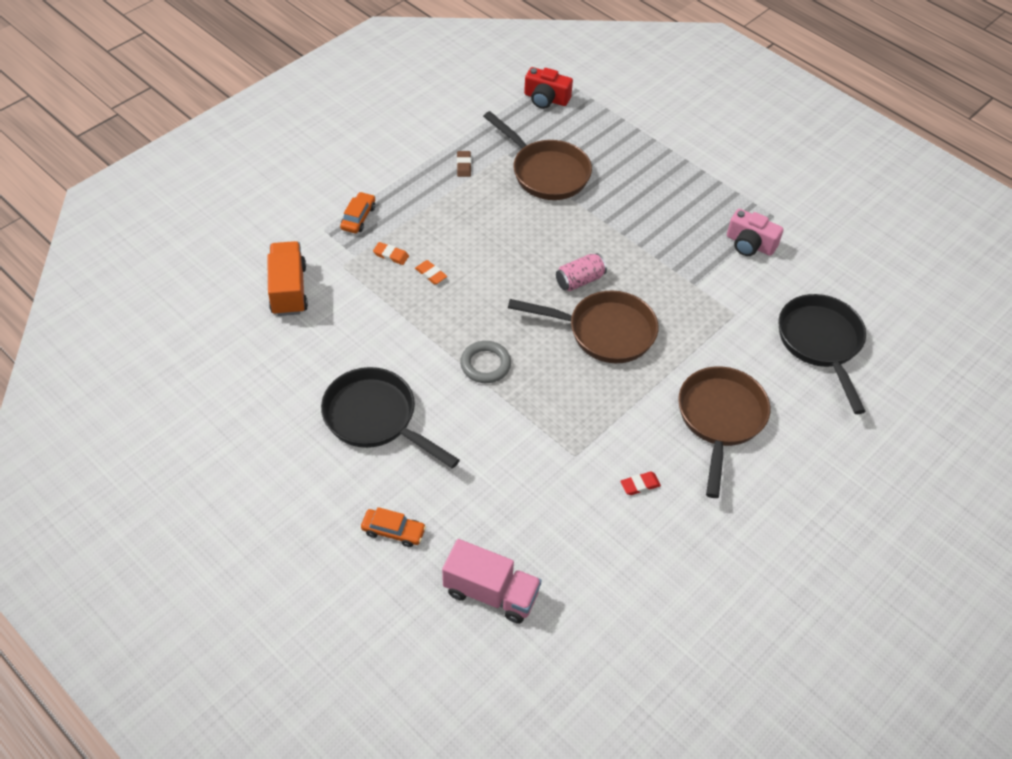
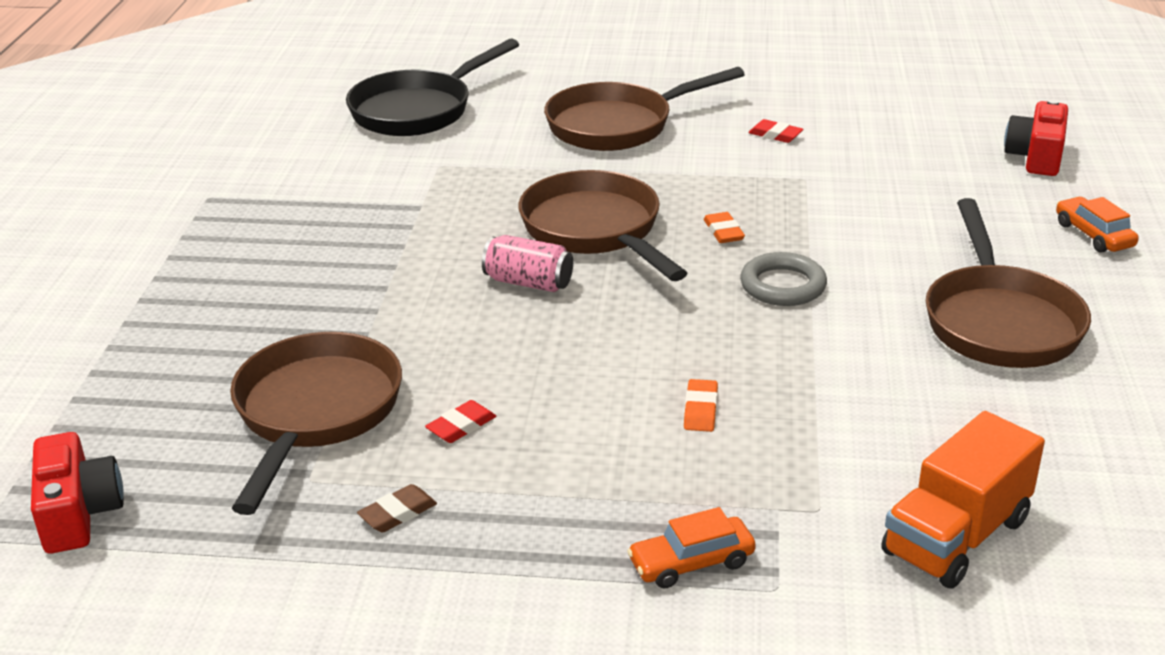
camera: 125 degrees left, 20 degrees down
black pan [321,367,460,469] -> brown pan [926,198,1091,368]
orange eraser [373,242,409,265] -> orange eraser moved to [704,212,745,243]
pink truck [442,539,542,624] -> red camera [1004,99,1068,176]
pink camera [727,209,784,256] -> none
none -> red eraser [425,400,496,443]

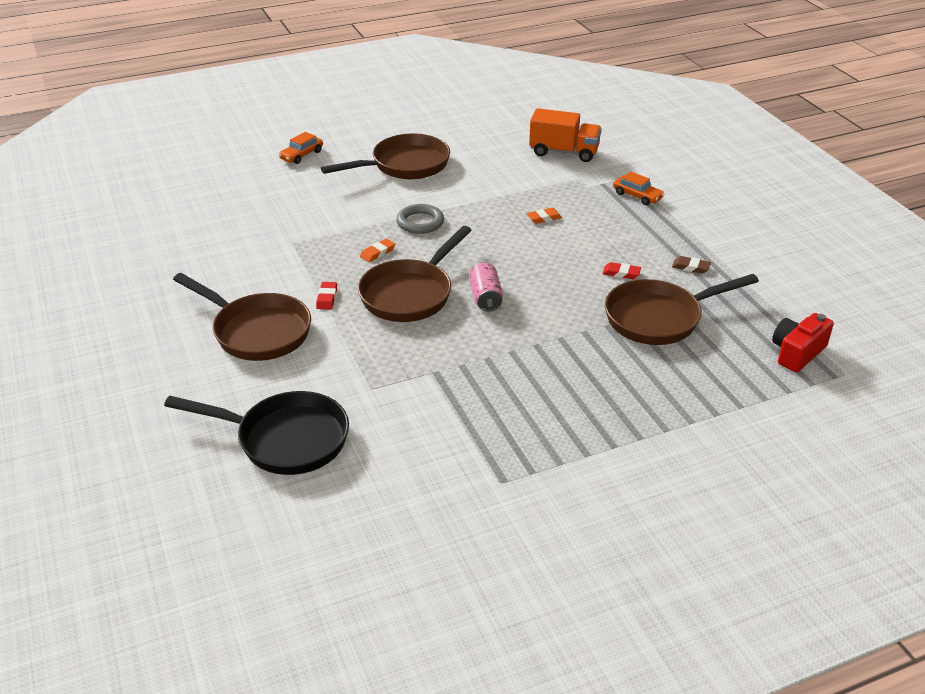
camera: 120 degrees left, 5 degrees up
red eraser [748,119,804,143] -> red eraser moved to [316,282,337,309]
red camera [1004,99,1068,176] -> none

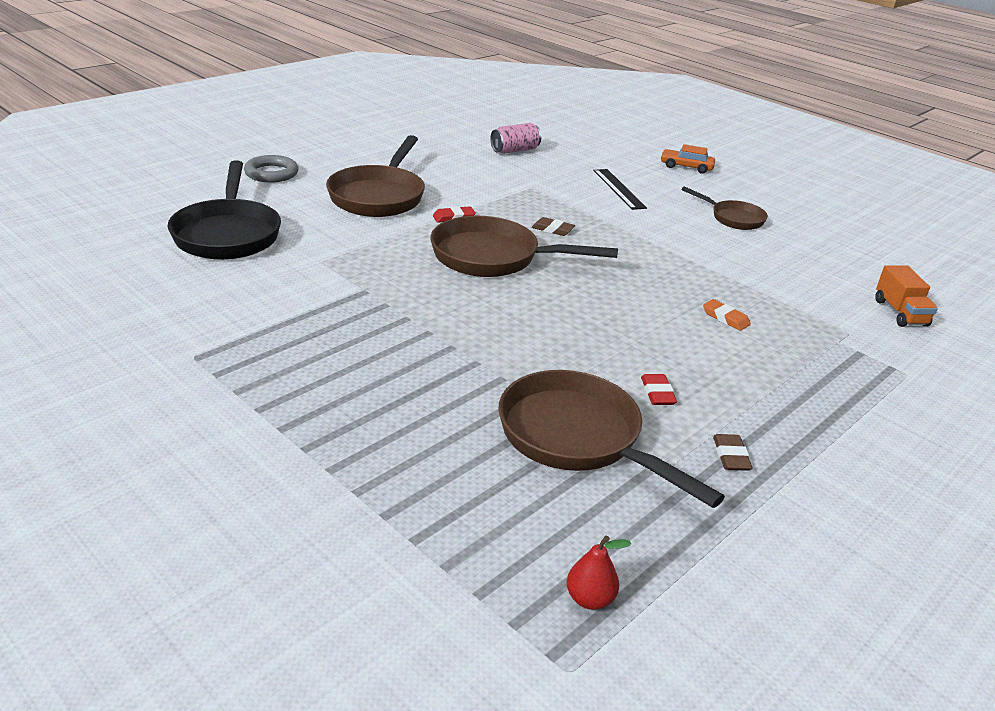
camera: 65 degrees right, 5 degrees down
brown pan [321,133,450,179] -> brown pan [682,187,768,230], size x0.57
orange eraser [360,238,395,262] -> brown eraser [532,217,575,236]
grey ring [396,204,444,234] -> grey ring moved to [244,155,298,183]
pink can [469,262,503,311] -> pink can moved to [490,123,541,154]
orange truck [529,108,602,162] -> orange truck [875,265,938,327], size x0.67
orange car [613,172,664,205] -> none
red camera [772,313,834,372] -> red pear [567,536,631,610]
none -> black ruler [593,169,647,210]

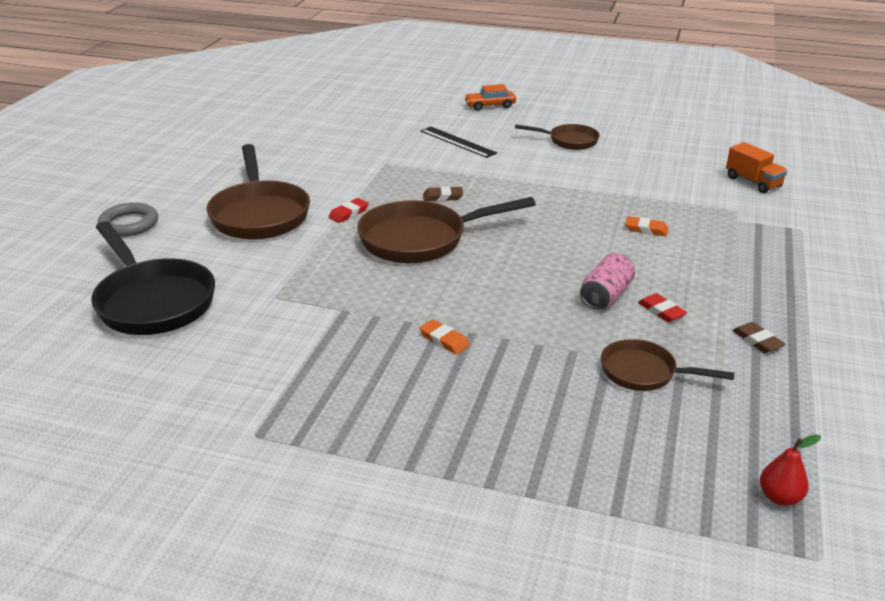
camera: 25 degrees left, 0 degrees up
pink can [490,123,541,154] -> pink can moved to [580,253,635,310]
brown pan [498,370,725,508] -> brown pan [601,339,735,391], size x0.57
none -> orange eraser [419,319,470,355]

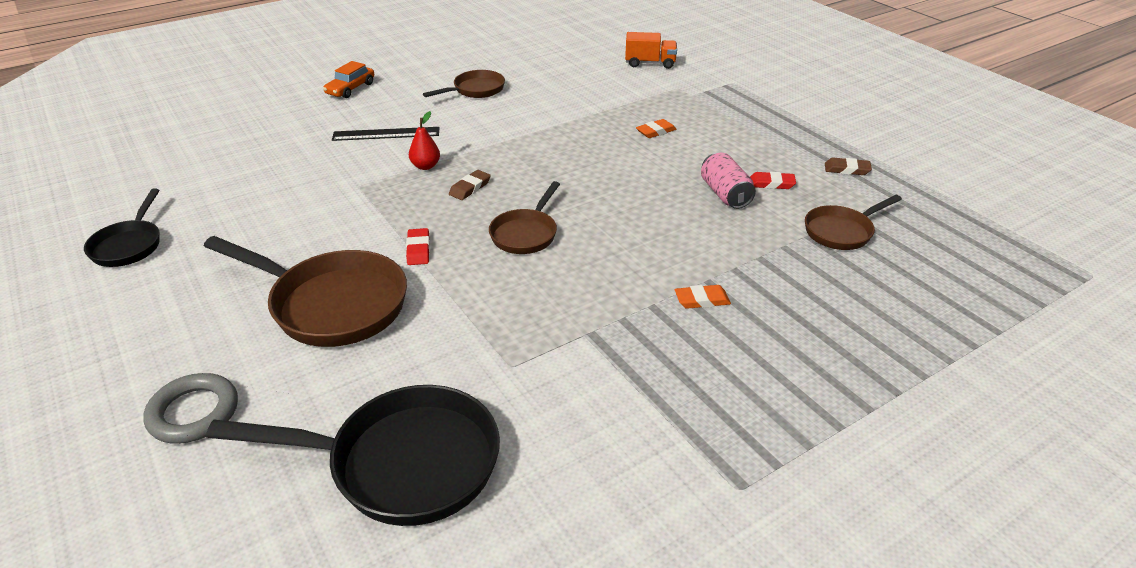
camera: 50 degrees left, 5 degrees up
brown pan [357,197,536,263] -> brown pan [489,181,560,254], size x0.57
red pear [760,435,821,506] -> red pear moved to [409,111,440,170]
none -> black pan [84,188,160,267]

